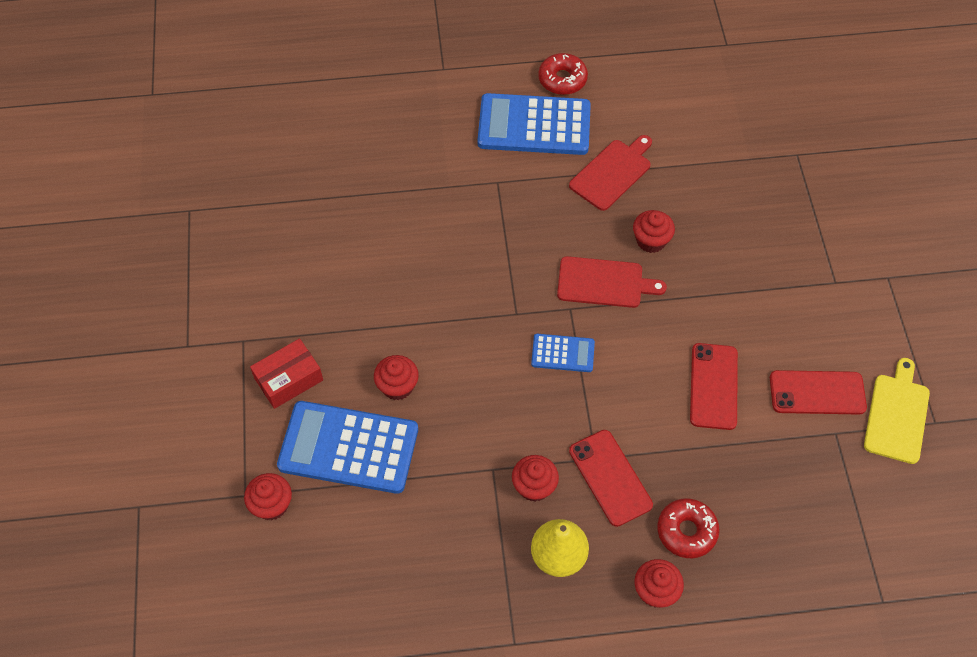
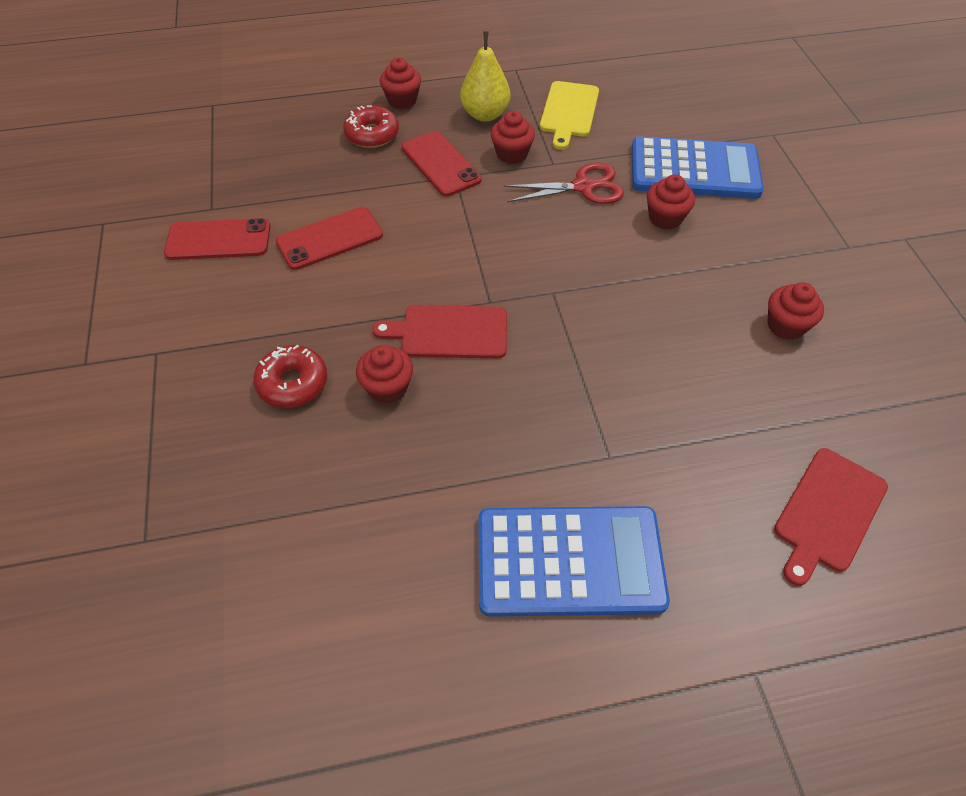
camera: 175 degrees right, 5 degrees down
red cupcake [244,473,292,520] -> red cupcake moved to [767,282,824,340]
red box [250,338,323,409] -> none
blue calculator [531,334,595,372] -> none
red donut [538,53,588,95] -> red donut moved to [253,344,327,408]
red cutting board [569,135,652,211] -> red cutting board moved to [774,448,888,586]
red phone [690,343,738,430] -> red phone turned 60 degrees clockwise [276,207,383,270]
yellow cutting board [864,358,930,464] -> yellow cutting board moved to [540,81,599,150]
none -> red scissors [504,163,624,204]

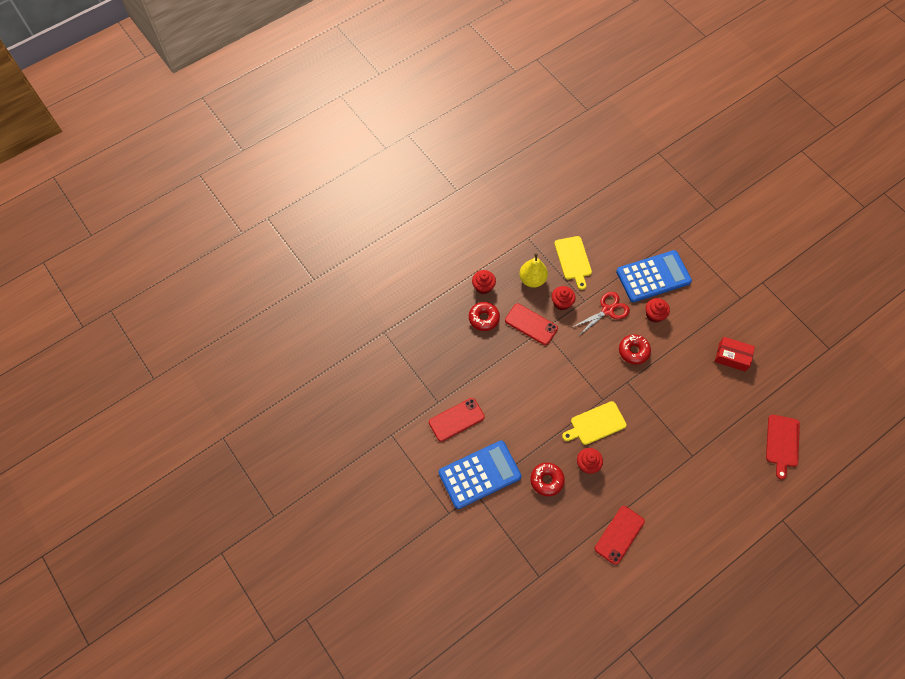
camera: 25 degrees left, 10 degrees up
red phone [276,207,383,270] -> red phone moved to [595,506,645,565]
red cutting board [372,305,507,358] -> yellow cutting board [562,401,627,445]
blue calculator [478,506,670,617] -> blue calculator moved to [439,441,522,509]
red cupcake [767,282,824,340] -> red box [715,337,755,372]
none -> red donut [619,334,651,365]

